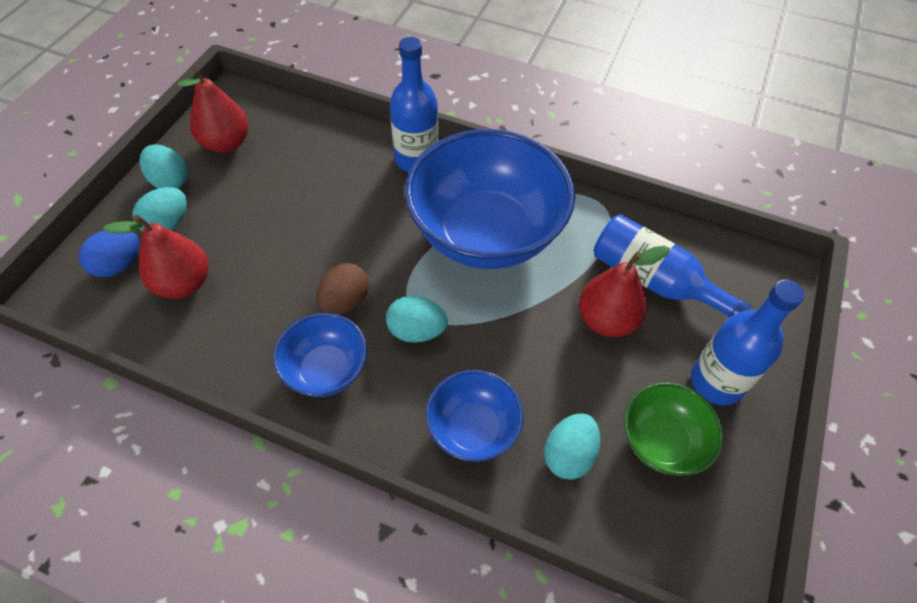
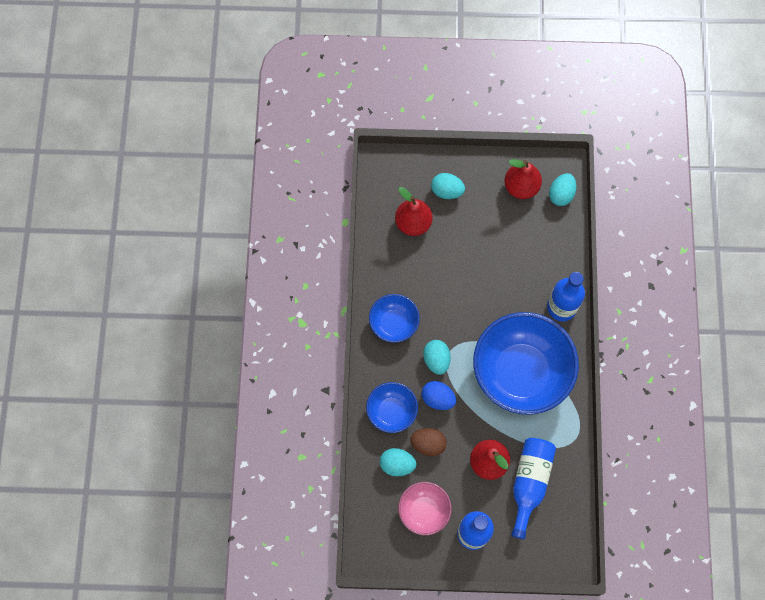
camera: 70 degrees right, 15 degrees up
blue egg [78,230,140,278] -> blue egg moved to [422,381,456,410]
turquoise egg [140,144,187,189] -> turquoise egg moved to [549,173,576,206]
brown egg [317,263,369,315] -> brown egg moved to [410,428,447,456]
green bowl [624,382,724,476] -> pink bowl [398,482,452,535]

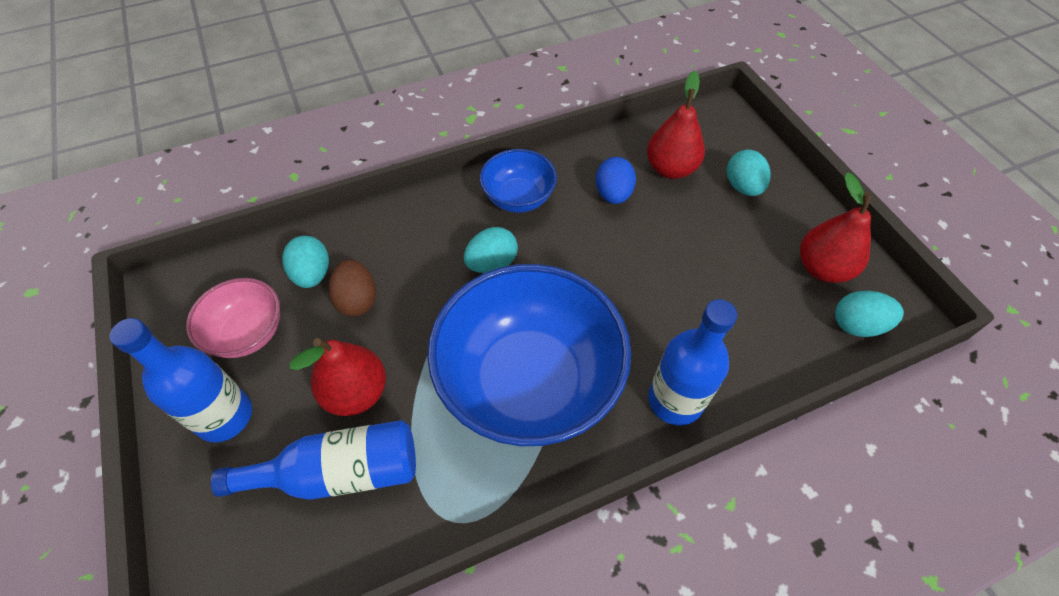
camera: 65 degrees right, 15 degrees down
blue bowl [366,382,418,433] -> none
blue egg [422,381,456,410] -> blue egg moved to [596,157,636,204]

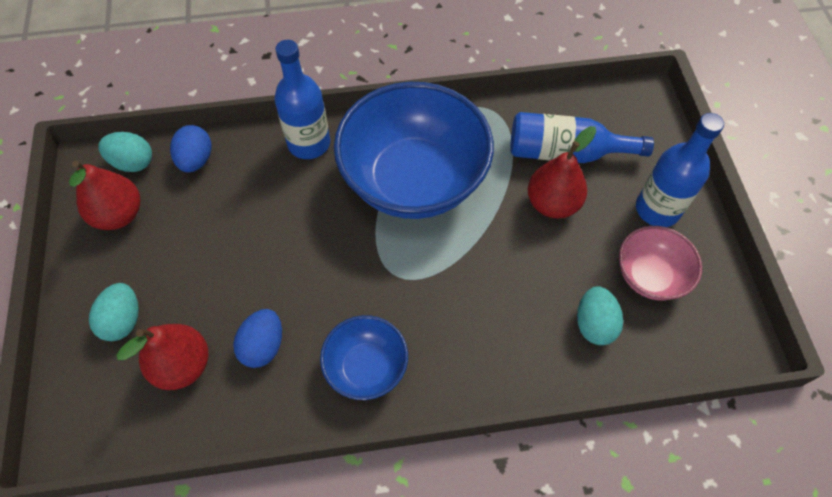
camera: 165 degrees left, 5 degrees up
brown egg [329,260,376,317] -> none
turquoise egg [464,227,518,273] -> none
none -> blue egg [170,125,212,172]

